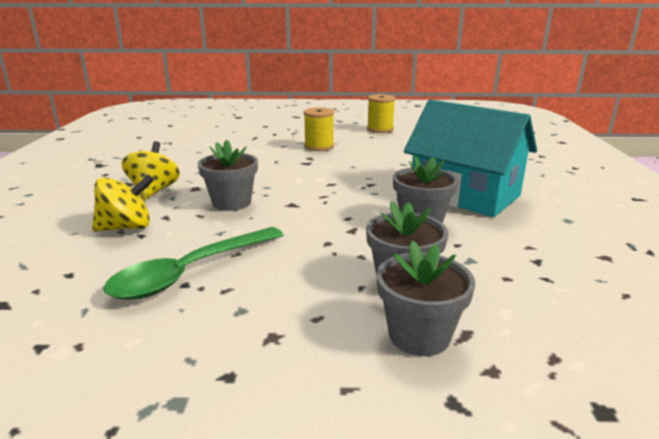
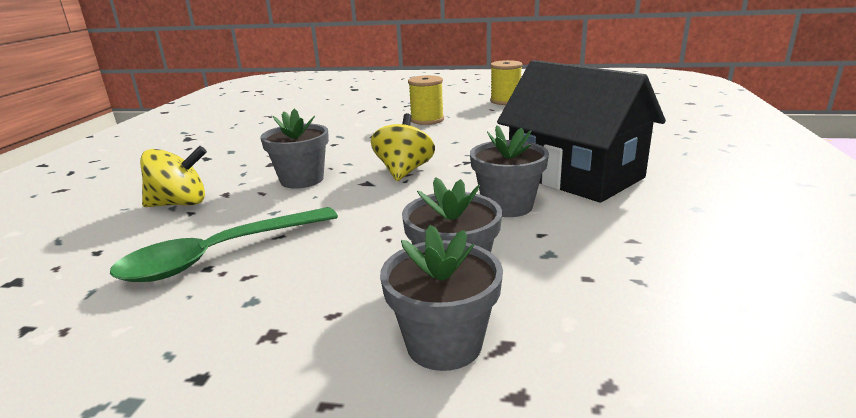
camera: 10 degrees right, 0 degrees up
yellow spinning top [122,141,180,200] -> yellow spinning top moved to [371,113,435,181]
turquoise house [404,100,537,217] -> black house [497,60,666,203]

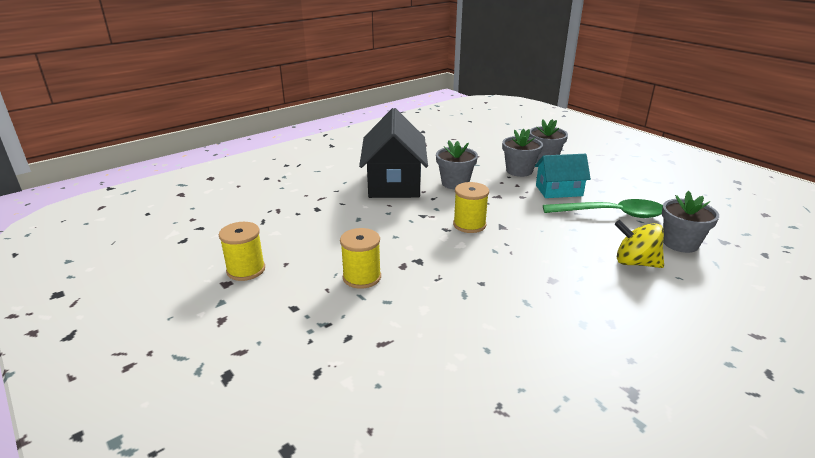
camera: 140 degrees left, 5 degrees up
grey flower pot [260,108,329,189] -> grey flower pot moved to [662,191,719,253]
yellow spinning top [371,113,435,181] -> yellow spool [453,182,489,233]
none -> turquoise house [535,154,591,198]

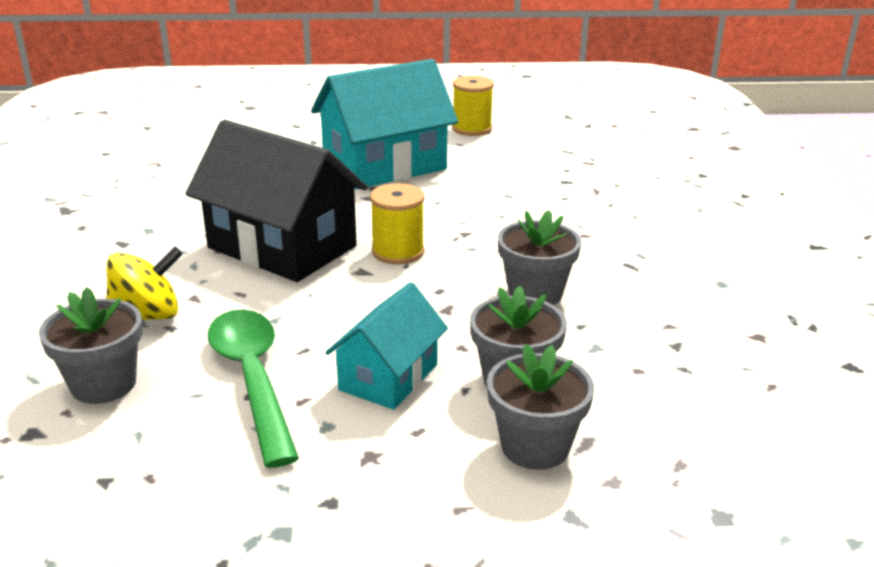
camera: 125 degrees right, 0 degrees up
yellow spool [340,228,381,289] -> turquoise house [311,59,458,189]
black house [359,108,428,198] -> black house moved to [185,120,368,282]
green spoon [543,199,663,218] -> green spoon turned 120 degrees clockwise [208,310,299,468]

